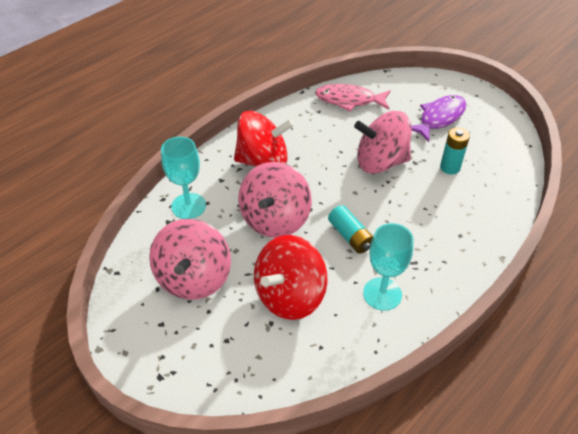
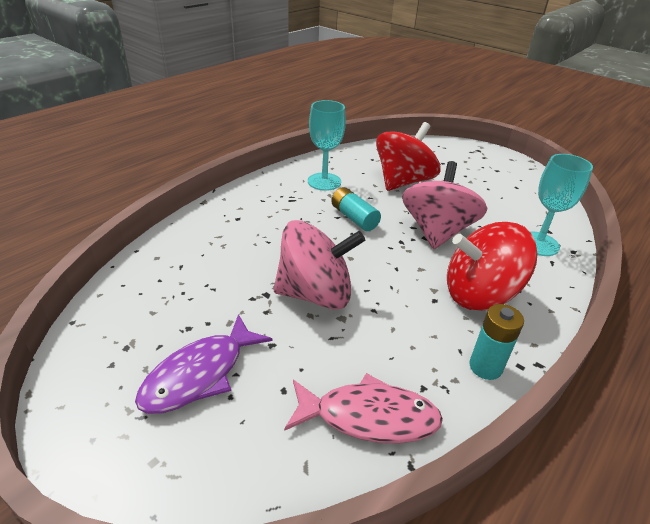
camera: 175 degrees right, 10 degrees down
pink spinning top [149,219,231,300] -> none
turquoise battery [440,128,470,175] -> turquoise battery moved to [469,304,524,380]

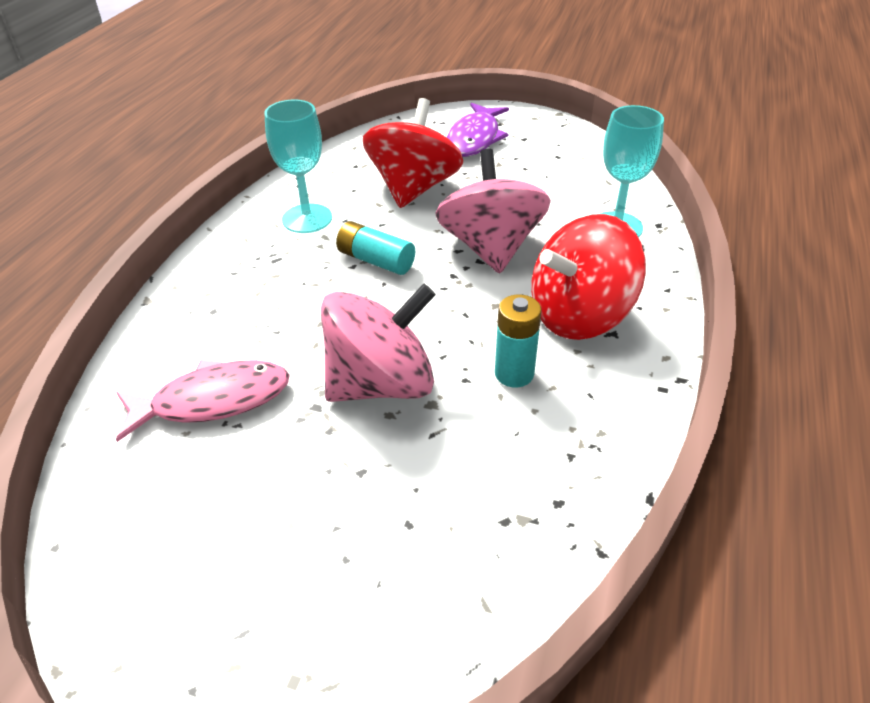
camera: 20 degrees left, 5 degrees up
purple fish [135,314,272,414] -> purple fish moved to [447,103,509,157]
pink fish [284,373,443,444] -> pink fish moved to [116,360,290,442]
turquoise battery [469,304,524,380] -> turquoise battery moved to [495,294,542,387]

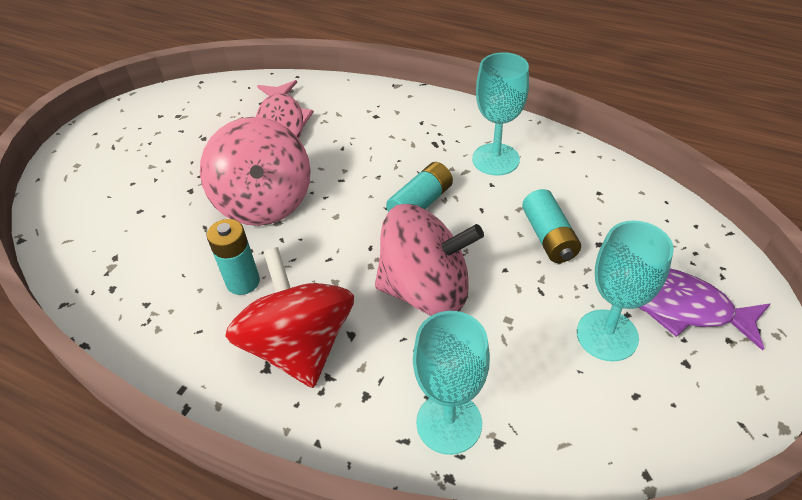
camera: 100 degrees right, 5 degrees up
red spinning top [363,98,463,208] -> turquoise battery [522,189,581,263]
none -> turquoise goblet [577,221,674,361]

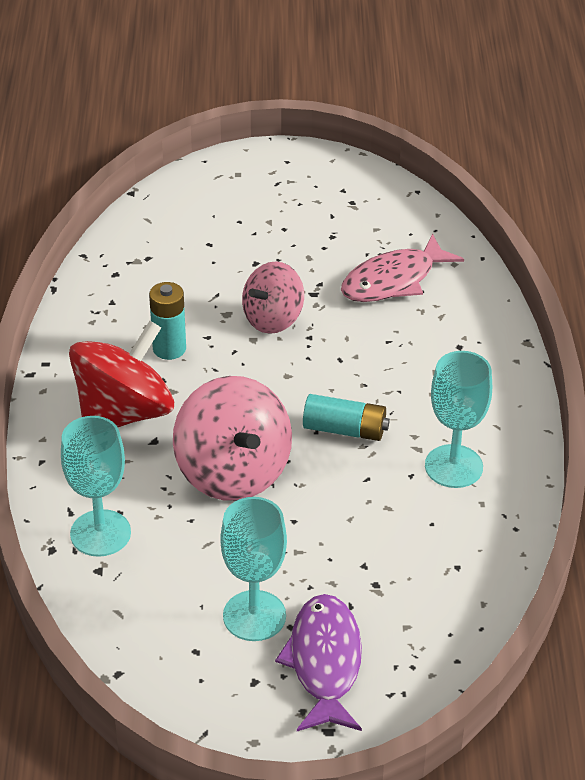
camera: 60 degrees right, 5 degrees down
pink spinning top [200,117,311,226] -> pink spinning top [242,261,304,334], size x0.64
turquoise battery [522,189,581,263] -> none

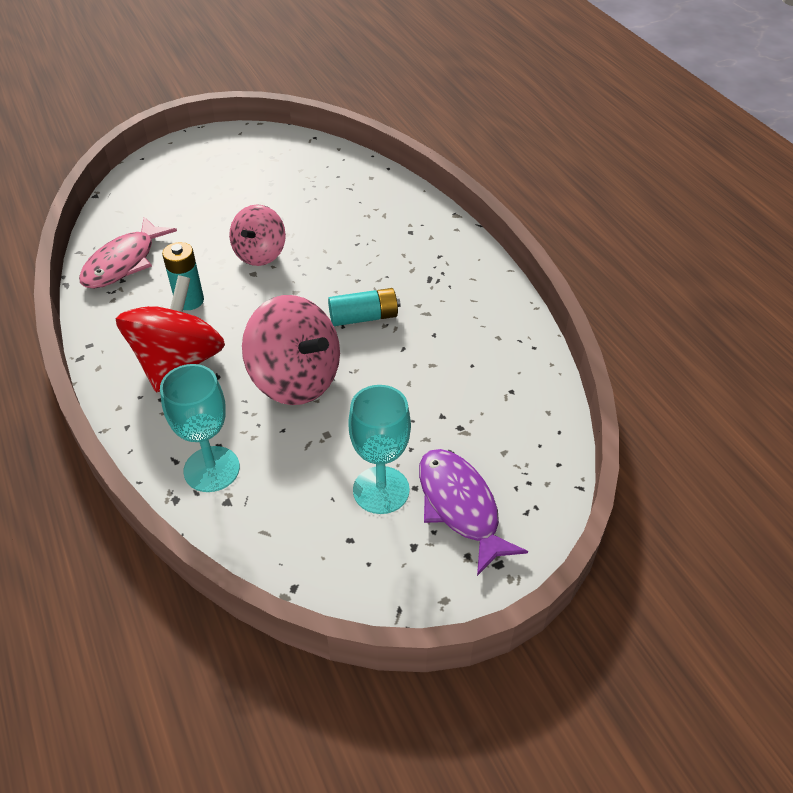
camera: 25 degrees left, 5 degrees up
pink fish [341,234,464,302] -> pink fish moved to [79,217,177,289]
turquoise goblet [425,351,492,488] -> none

